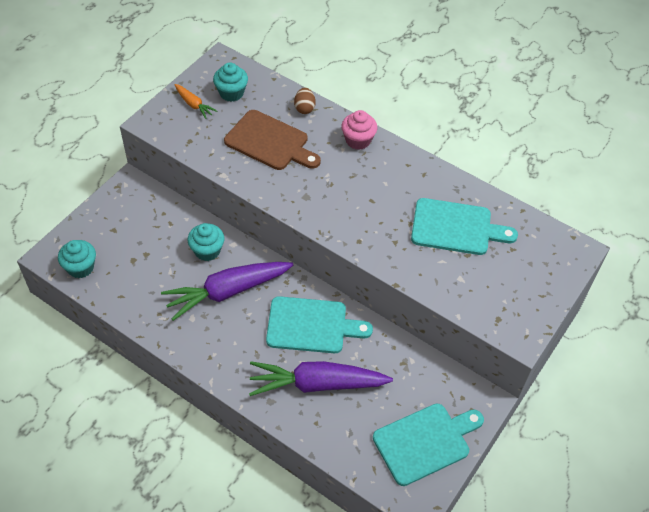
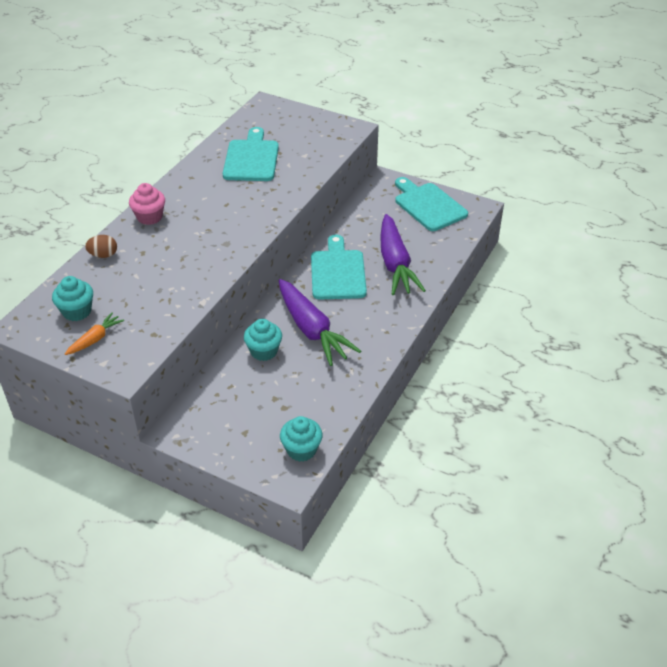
camera: 95 degrees left, 10 degrees down
brown cutting board [224,110,321,170] -> none

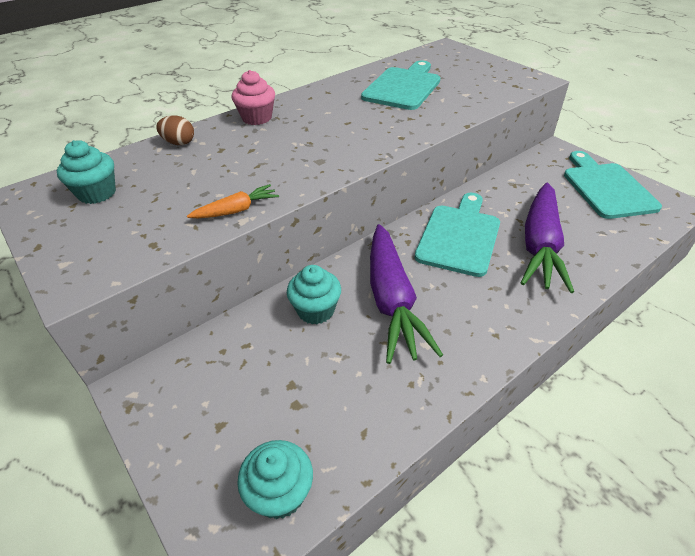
camera: 25 degrees right, 0 degrees up
orange carrot [65,313,124,355] -> orange carrot moved to [187,184,279,218]

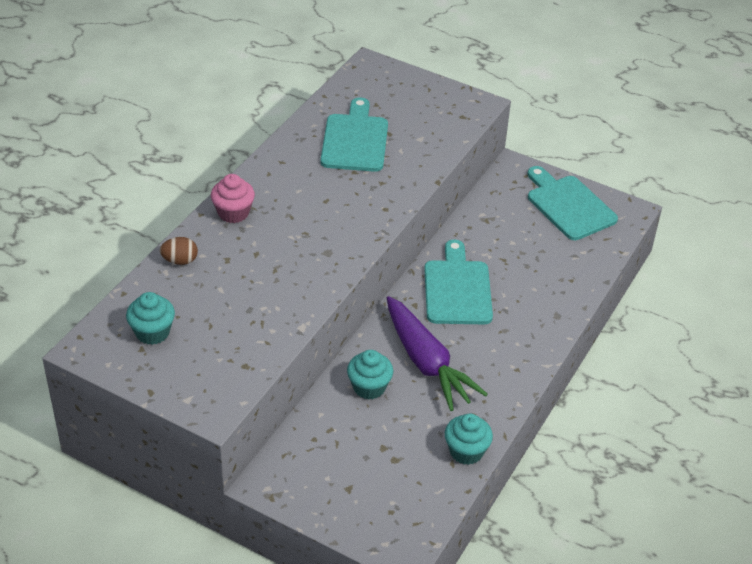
camera: 25 degrees left, 0 degrees up
orange carrot [187,184,279,218] -> none
turquoise cupcake [237,440,313,519] -> turquoise cupcake moved to [445,414,493,465]
purple carrot [521,183,574,293] -> none

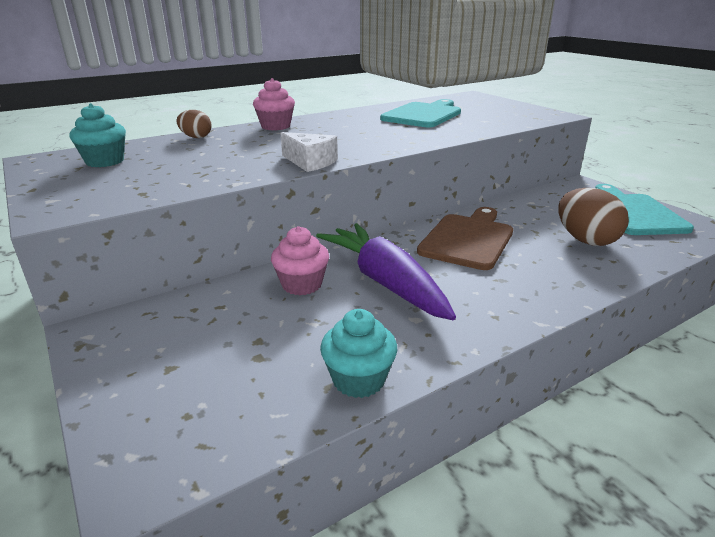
camera: 30 degrees right, 15 degrees down
turquoise cupcake [347,350,393,400] -> pink cupcake [271,226,329,295]
purple carrot [387,296,488,411] -> purple carrot turned 150 degrees clockwise [316,223,456,320]
turquoise cutting board [424,240,493,324] -> brown cutting board [417,207,513,270]
none -> white cheese [280,132,338,172]
none -> brown egg [558,188,629,246]

